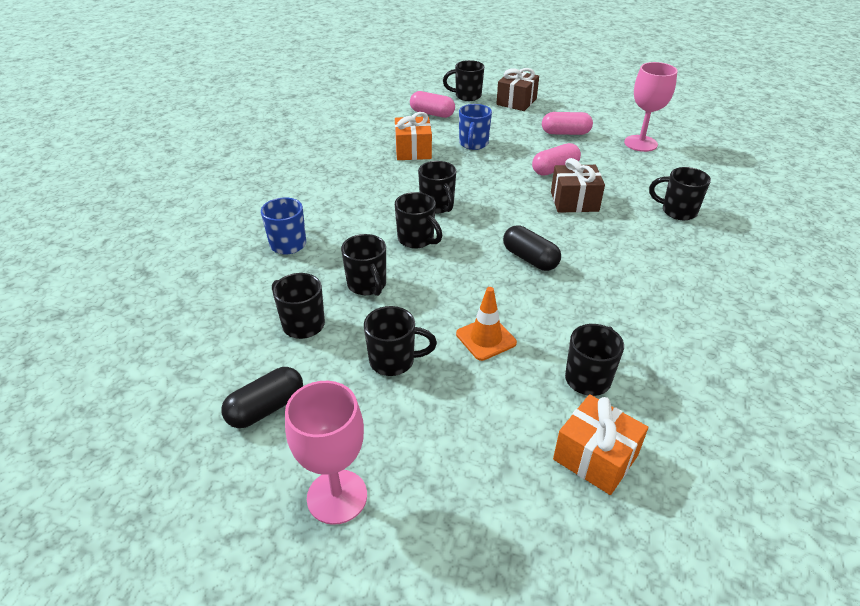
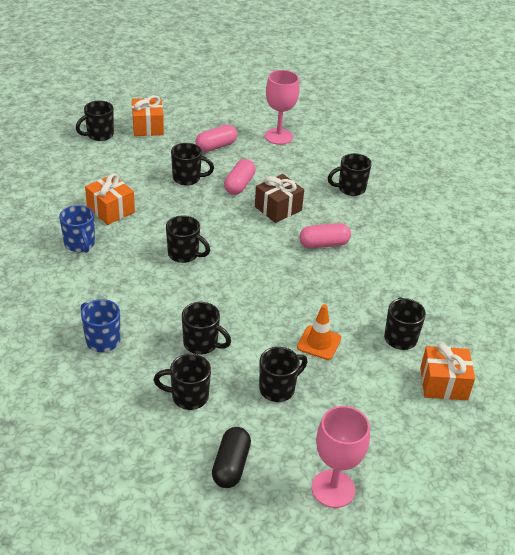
camera: 40 degrees left, 0 degrees up
black mug [395,192,442,249] -> black mug moved to [171,143,214,186]
pink capsule [410,91,455,118] -> pink capsule moved to [299,223,351,248]
blue mug [459,104,492,150] -> blue mug moved to [59,205,95,253]
brown gift [496,68,539,111] -> orange gift [132,95,164,136]
black capsule [503,226,561,271] -> none

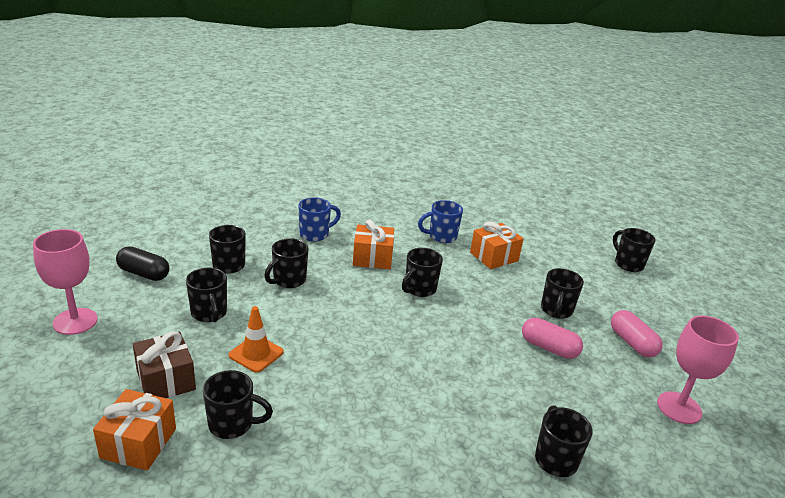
camera: 100 degrees right, 10 degrees down
orange gift [132,95,164,136] -> orange gift moved to [353,219,394,269]
brown gift [255,174,304,223] -> brown gift moved to [133,331,196,398]
pink capsule [299,223,351,248] -> none

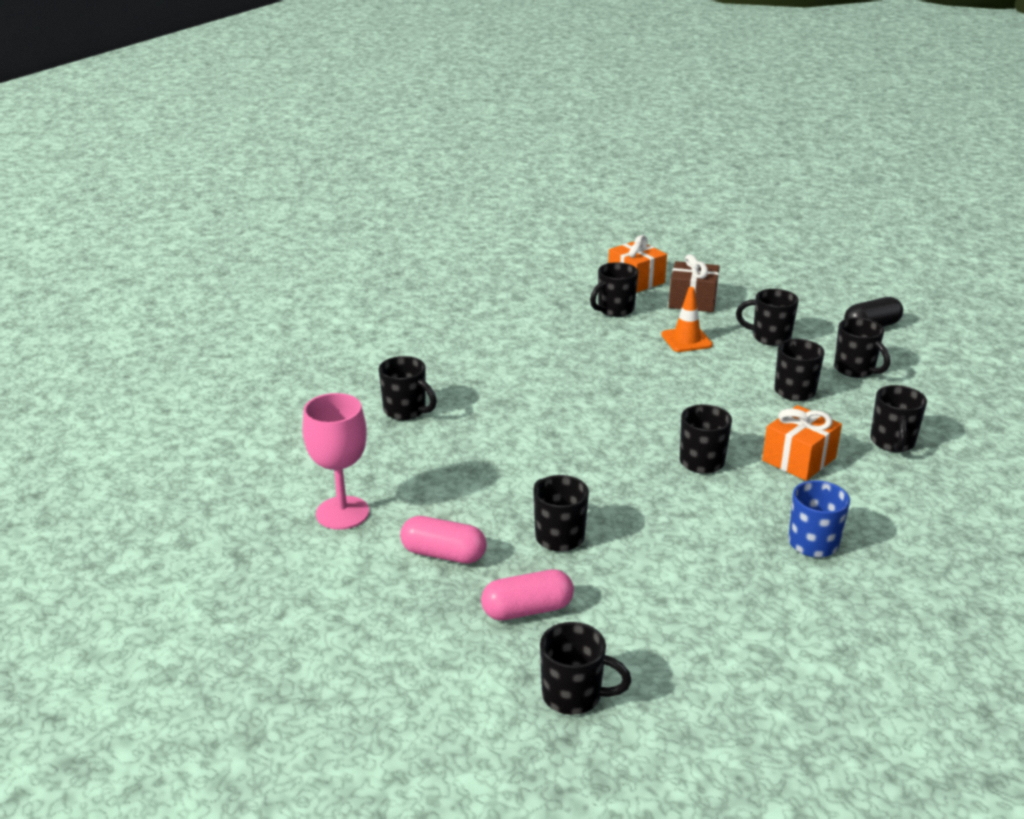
camera: 135 degrees right, 0 degrees up
pink goblet [33,229,98,335] -> none
blue mug [299,197,341,242] -> black mug [870,385,927,452]
orange gift [470,221,524,269] -> none
pink capsule [522,318,583,359] -> pink capsule moved to [481,569,574,620]

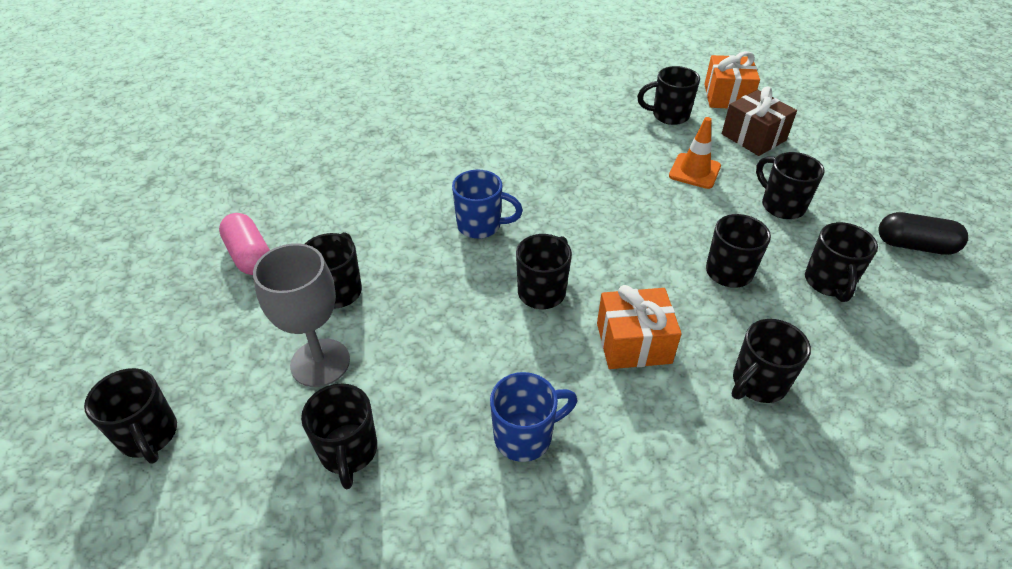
camera: 40 degrees right, 15 degrees up
pink goblet [303,393,369,530] -> none
black mug [379,356,437,420] -> black mug moved to [301,384,377,489]
pink capsule [481,569,574,620] -> none
none -> grey goblet [253,243,350,387]
none -> blue mug [452,170,523,239]

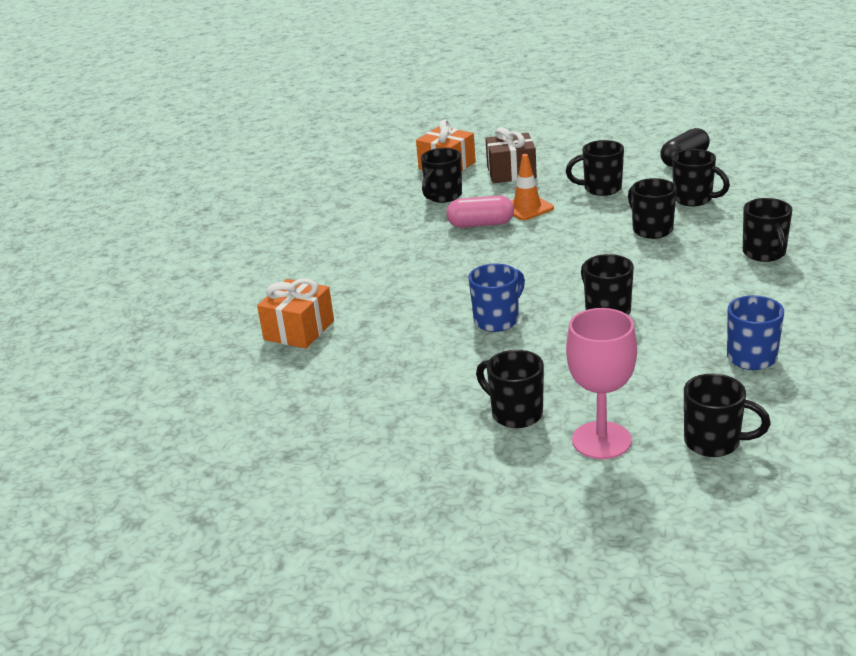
camera: 55 degrees left, 15 degrees down
black mug [84,368,177,464] -> none
pink capsule [219,213,270,275] -> pink capsule moved to [446,195,514,228]
grey goblet [253,243,350,387] -> pink goblet [566,308,637,459]
orange gift [597,285,682,369] -> orange gift moved to [257,278,334,349]

